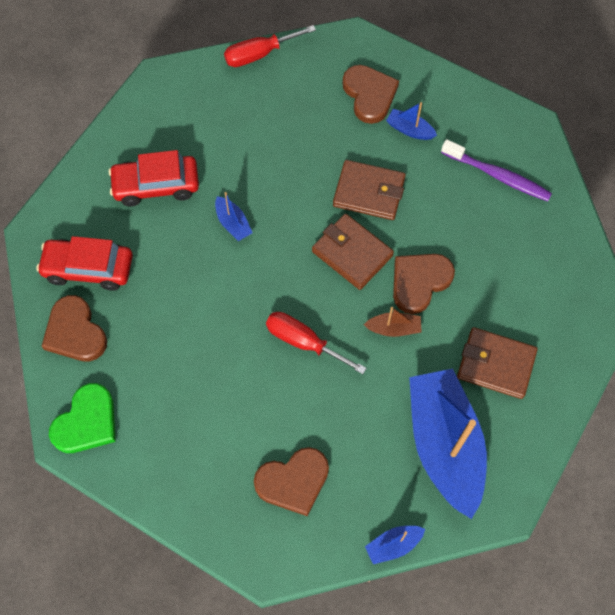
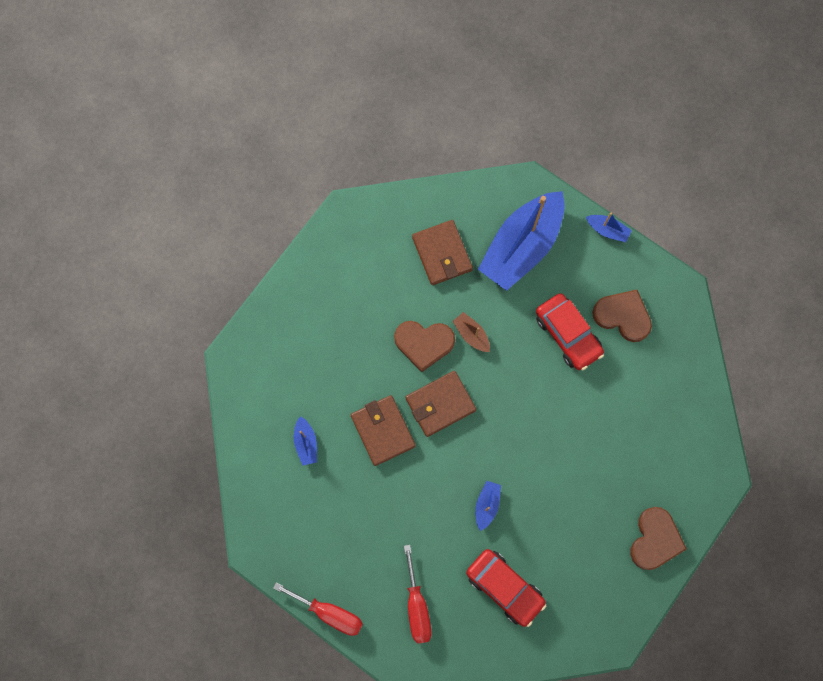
camera: 130 degrees left, 10 degrees up
red car [37,236,133,291] -> red car moved to [536,293,604,370]
green heart [49,383,116,453] -> none
red screwdriver [266,312,367,374] -> red screwdriver moved to [404,545,432,644]
brown wallet [312,214,394,290] -> brown wallet turned 60 degrees clockwise [406,371,476,437]
brown heart [342,65,399,124] -> none
purple toothbrush [441,139,552,201] -> none

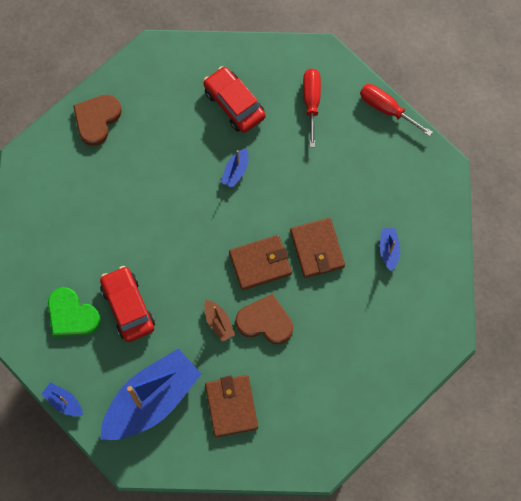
camera: 170 degrees left, 5 degrees down
brown heart [592,290,652,342] -> green heart [48,287,101,337]

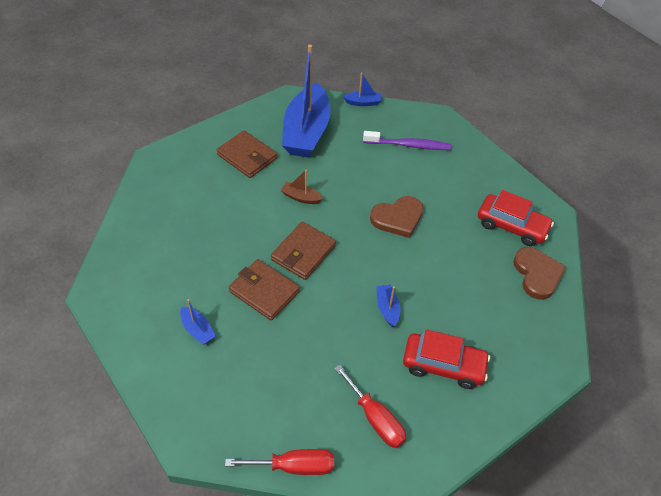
camera: 140 degrees right, 20 degrees down
green heart [48,287,101,337] -> purple toothbrush [363,131,451,150]
red car [100,266,155,342] -> red car moved to [478,190,554,246]
brown heart [236,294,293,344] -> brown heart moved to [370,196,423,238]

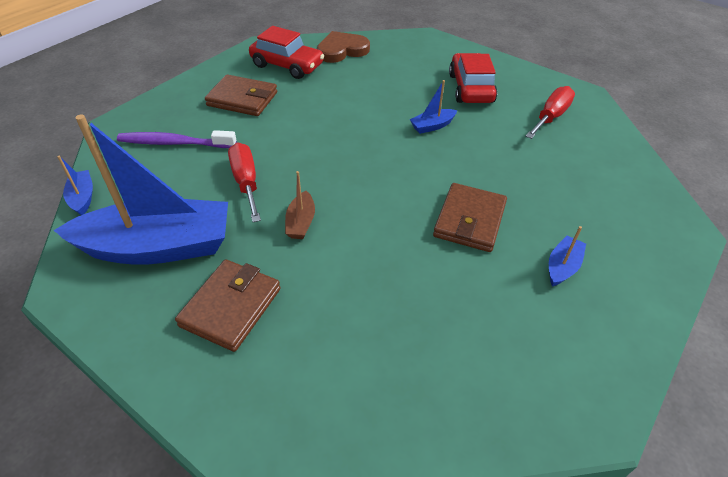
camera: 105 degrees left, 5 degrees down
red screwdriver [225,449,334,475] -> red screwdriver moved to [228,143,261,222]
brown wallet [271,222,336,280] -> brown wallet moved to [205,74,277,116]
purple toothbrush [363,131,451,150] -> purple toothbrush turned 75 degrees counterclockwise [117,130,237,148]
brown heart [370,196,423,238] -> none
red car [478,190,554,246] -> red car turned 105 degrees clockwise [249,26,324,79]

